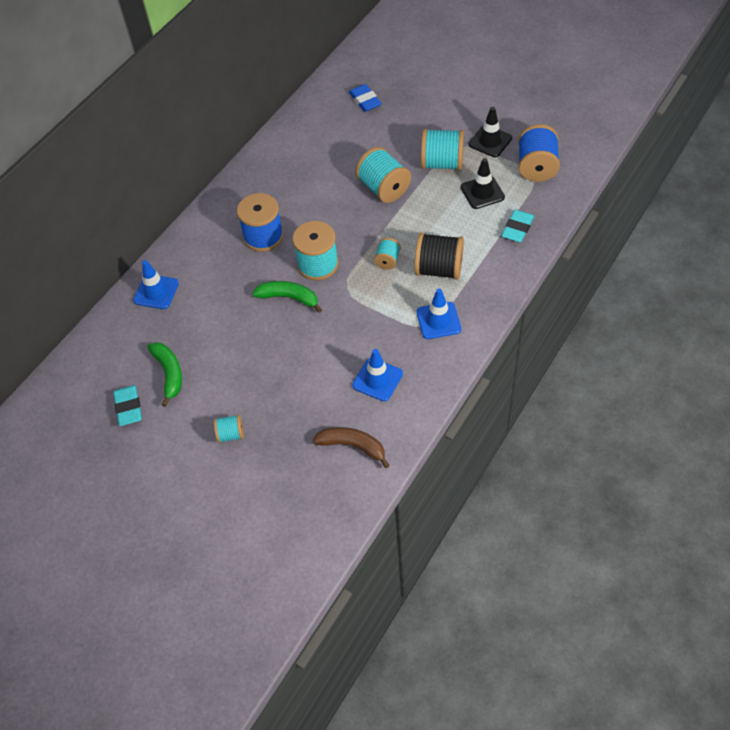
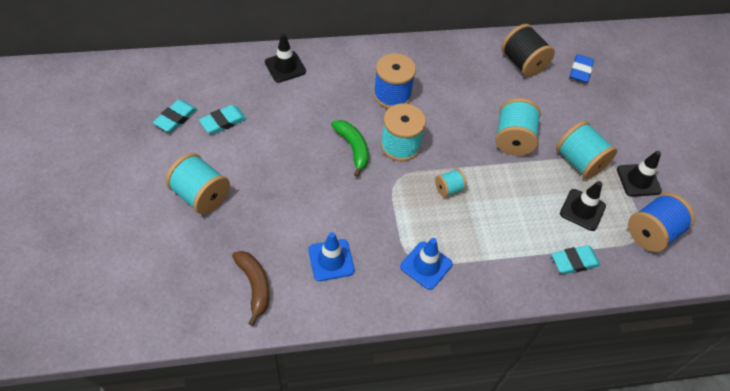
camera: 40 degrees right, 0 degrees up
blue traffic cone [133,260,179,309] -> black traffic cone [265,34,306,83]
green banana [147,342,182,407] -> turquoise eraser [199,105,247,134]
turquoise spool [214,414,244,443] -> turquoise spool [166,153,230,215], size x1.87
black spool [414,233,464,280] -> black spool moved to [502,24,555,77]

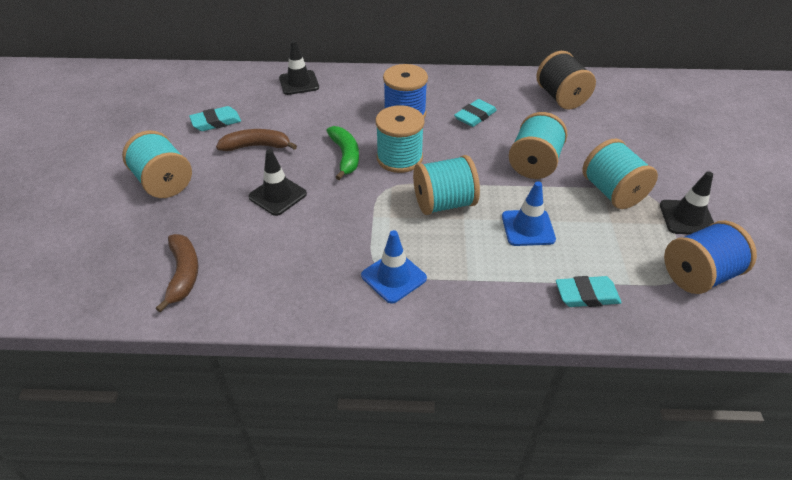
camera: 15 degrees right, 10 degrees down
turquoise eraser [153,100,197,132] -> turquoise eraser moved to [454,99,497,127]
blue traffic cone [308,232,355,281] -> blue traffic cone moved to [502,181,556,246]
turquoise spool [435,169,467,197] -> turquoise spool [413,155,480,215], size x1.87
black traffic cone [560,181,606,231] -> black traffic cone moved to [248,149,307,216]
blue eraser [570,54,594,83] -> none
none -> brown banana [216,129,297,151]

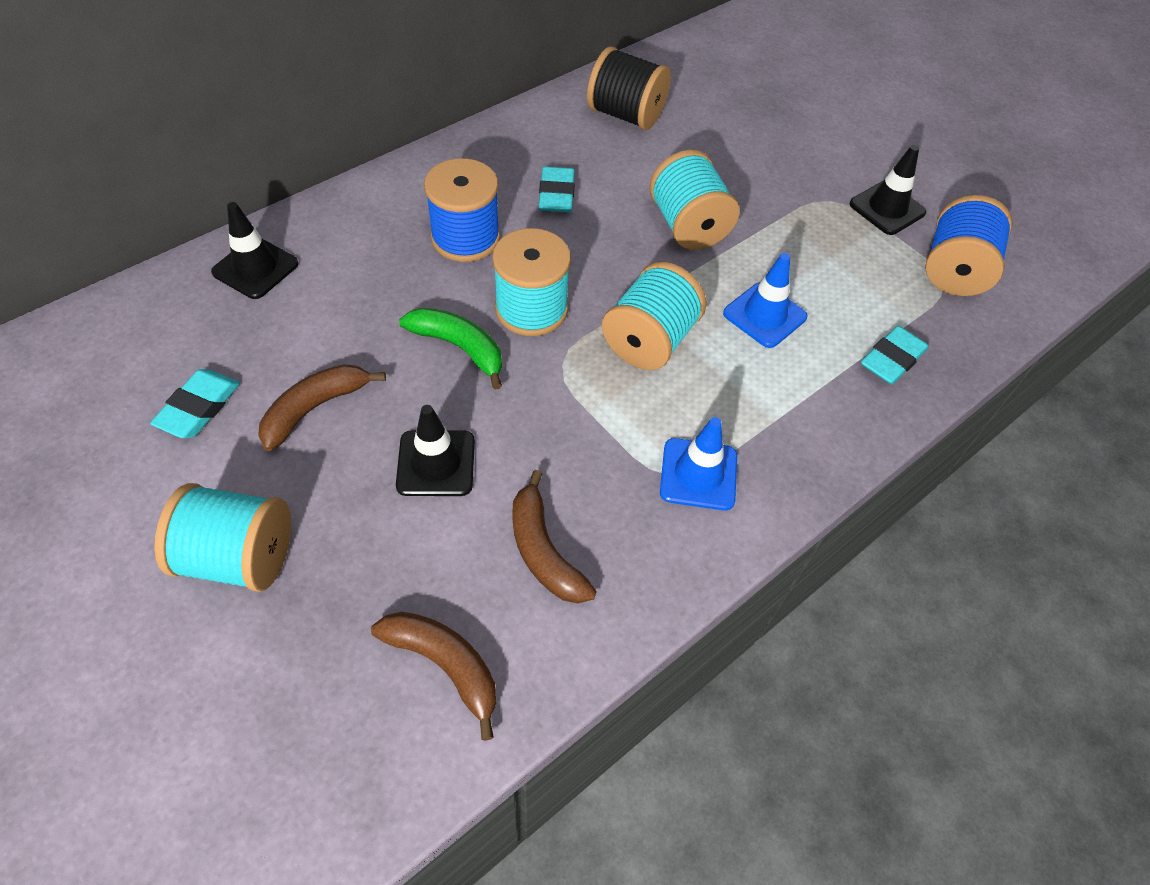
camera: 45 degrees left, 10 degrees up
turquoise spool [582,139,658,209] -> none
none -> brown banana [512,470,597,603]

